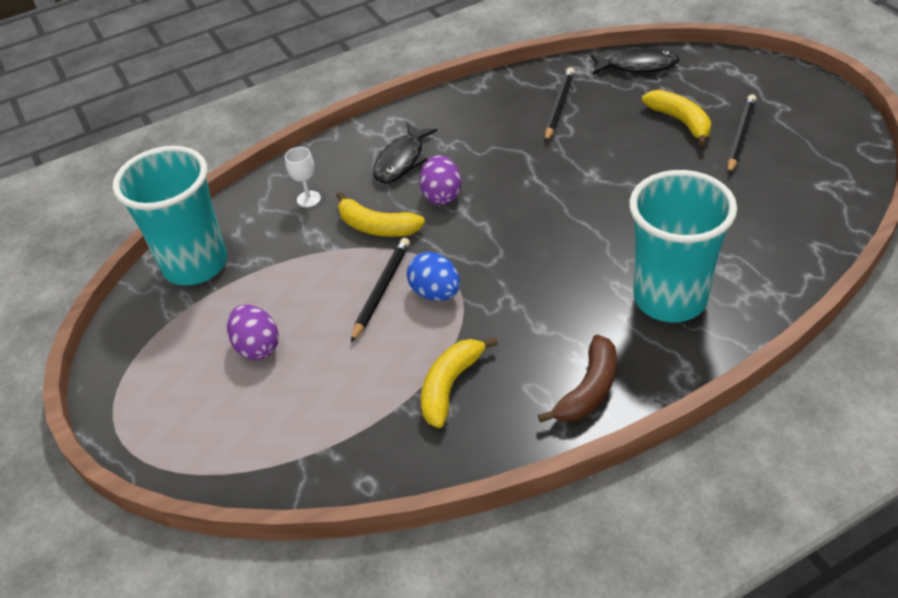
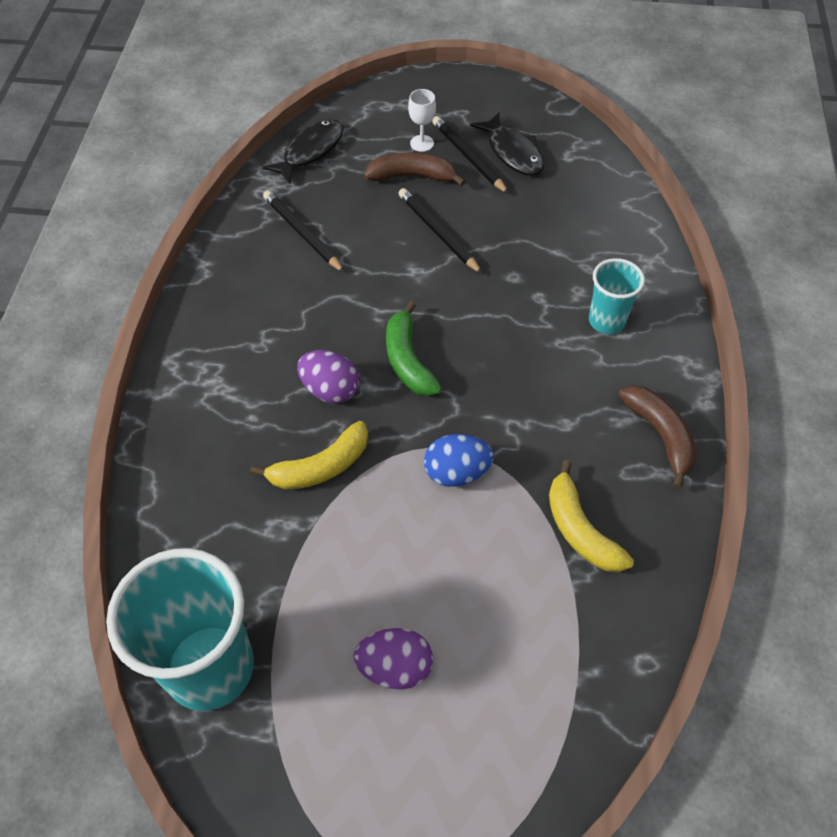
camera: 60 degrees left, 10 degrees up
white goblet [285,147,321,207] -> white goblet moved to [408,89,436,152]
black pencil [351,238,410,343] -> black pencil moved to [398,188,483,274]
black fish [373,123,437,183] -> black fish moved to [470,112,544,176]
turquoise cup [629,170,737,322] -> turquoise cup [589,258,645,334], size x0.52
yellow banana [642,90,711,146] -> brown banana [364,152,465,186]
none -> green banana [386,301,442,396]

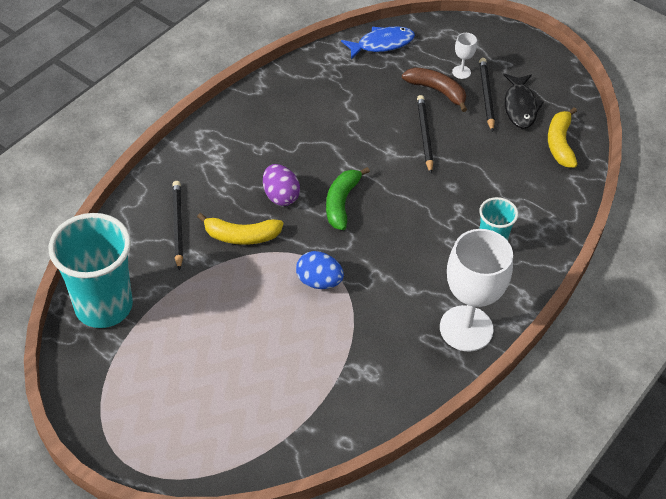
camera: 30 degrees right, 5 degrees down
black fish [262,119,343,184] -> blue fish [341,26,415,59]
black pencil [263,190,345,273] -> black pencil moved to [172,181,183,271]
purple egg [353,628,433,689] -> none
yellow banana [549,460,634,572] -> yellow banana moved to [548,107,578,168]
brown banana [618,385,697,489] -> white goblet [440,229,513,351]

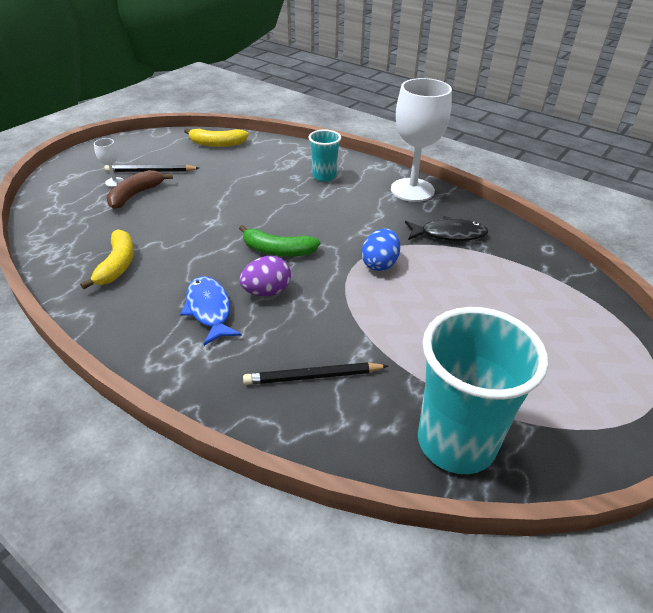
camera: 90 degrees left, 10 degrees down
yellow banana [197,213,283,245] -> yellow banana moved to [80,229,134,289]
blue fish [341,26,415,59] -> blue fish moved to [180,276,242,346]
black pencil [417,95,433,173] -> none
black fish [503,73,544,129] -> black fish moved to [405,216,488,241]

